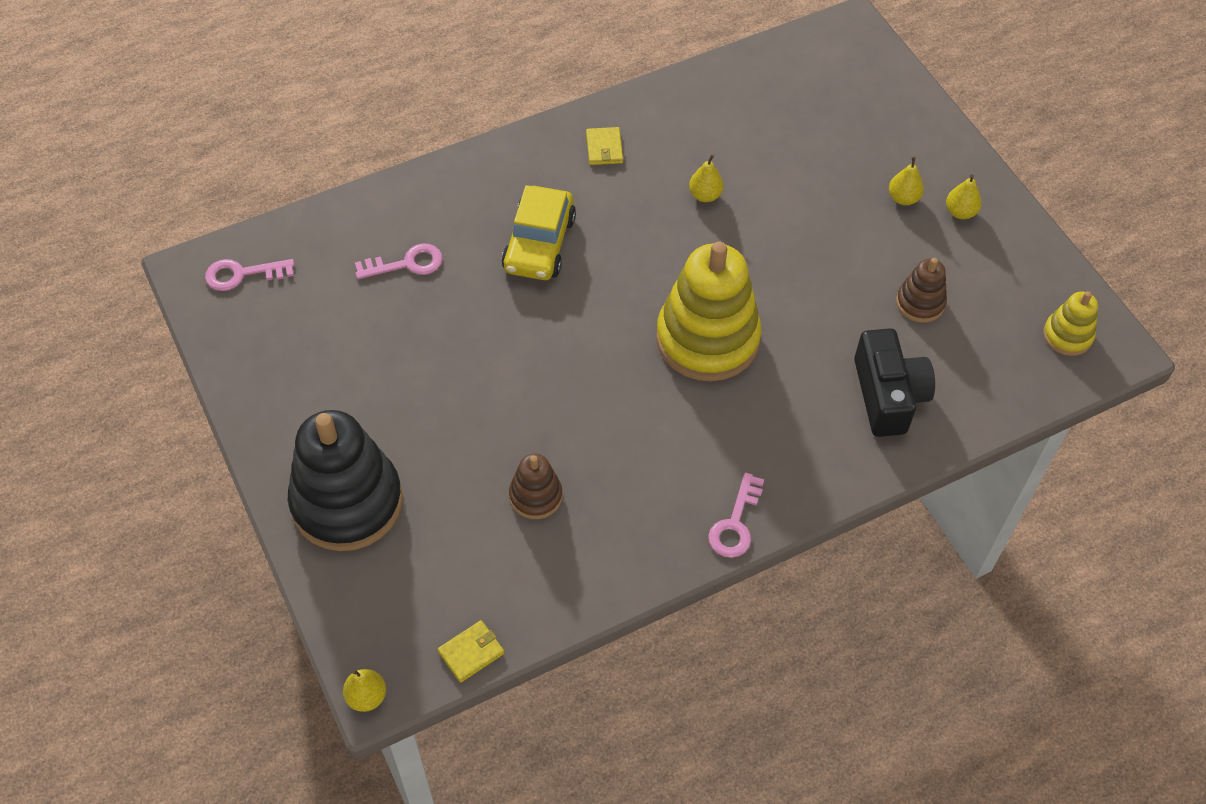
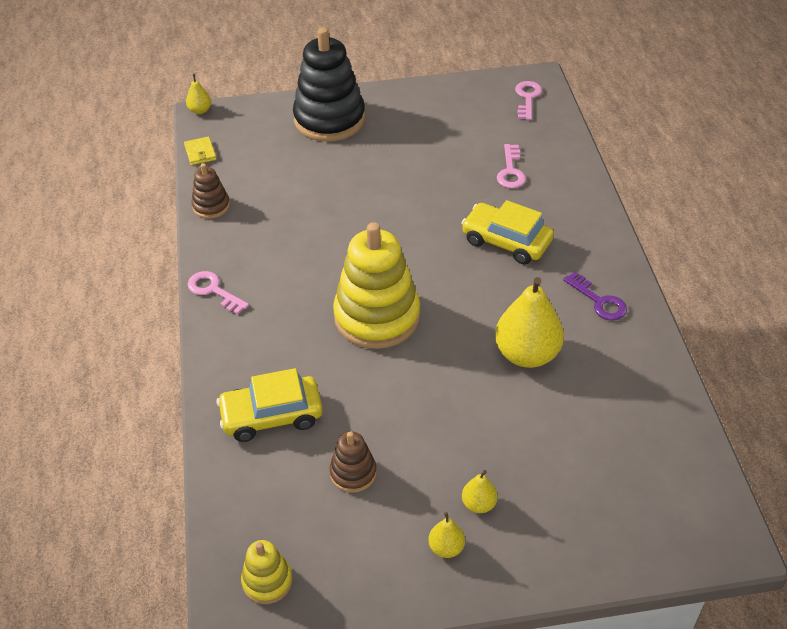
camera: 110 degrees right, 10 degrees down
brown stacking toy [509,453,562,519] -> brown stacking toy moved to [192,163,230,219]
yellow wallet [586,127,623,165] -> purple key [563,272,627,321]
yellow pear [689,155,724,202] -> yellow pear [495,277,564,368], size x2.13
black camera [854,328,935,437] -> yellow car [216,368,323,442]

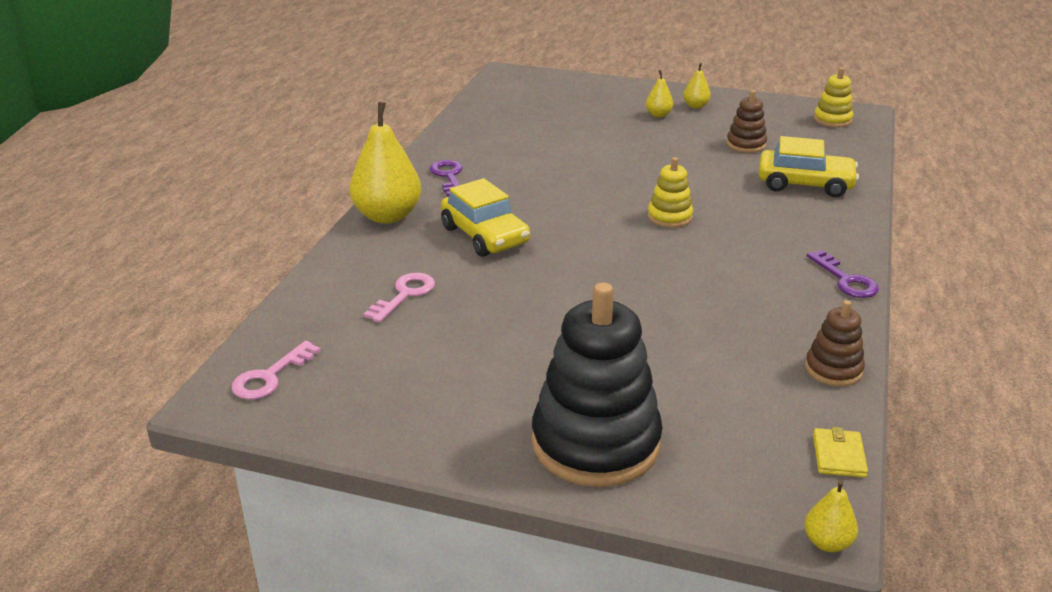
camera: 155 degrees left, 15 degrees down
pink key [188,271,249,315] -> purple key [806,250,879,298]
yellow stacking toy [333,222,420,349] -> yellow stacking toy [648,157,693,228], size x0.48
yellow pear [495,277,564,368] -> yellow pear moved to [349,102,421,224]

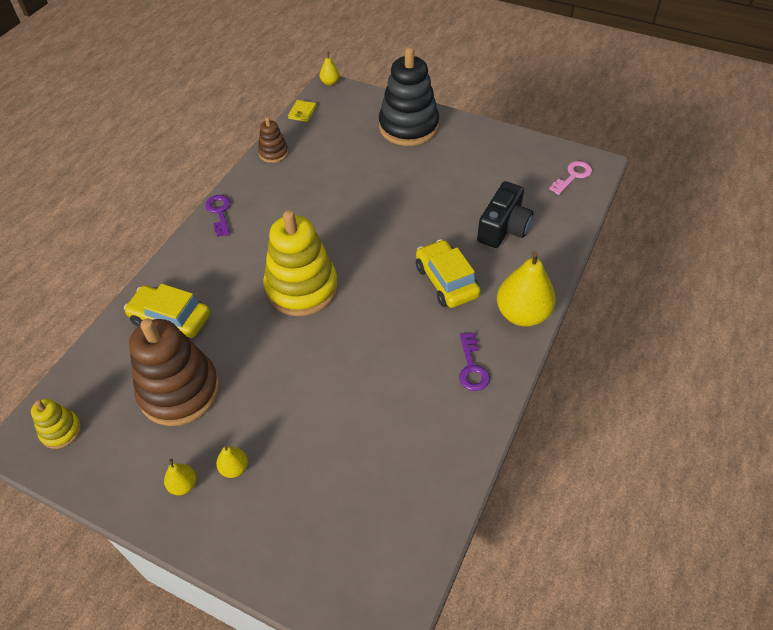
camera: 170 degrees left, 20 degrees up
pink key [364,273,435,323] -> black camera [477,181,533,248]
yellow stacking toy [648,157,693,228] -> yellow stacking toy [263,210,338,316], size x2.08
brown stacking toy [726,90,767,153] -> brown stacking toy [129,318,220,426], size x2.08

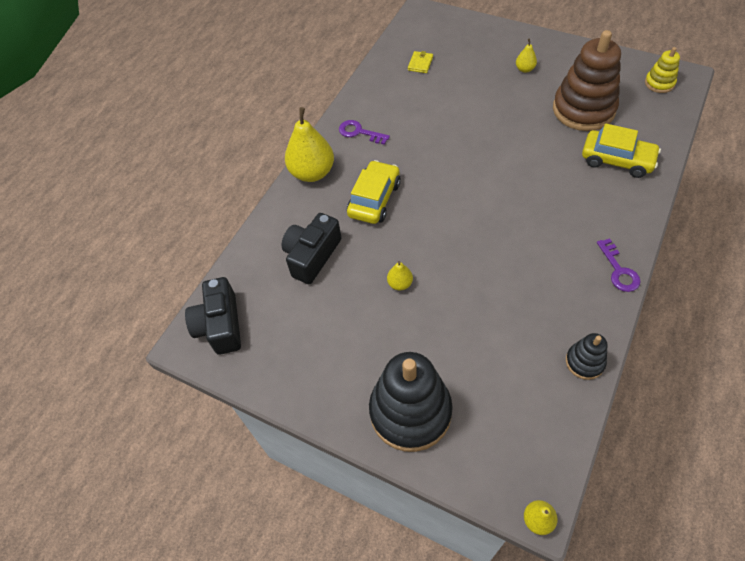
camera: 175 degrees left, 5 degrees up
yellow pear [164,459,197,495] -> yellow pear moved to [387,261,413,290]
brown stacking toy [258,117,288,163] -> black stacking toy [566,333,607,380]
yellow stacking toy [263,210,338,316] -> none
yellow wallet [288,100,316,122] -> yellow wallet moved to [408,51,433,73]
yellow car [416,239,481,308] -> yellow car turned 135 degrees counterclockwise [347,160,401,224]
purple key [459,333,490,391] -> purple key turned 60 degrees counterclockwise [339,120,390,145]
pink key [549,161,592,195] -> black camera [185,277,241,355]

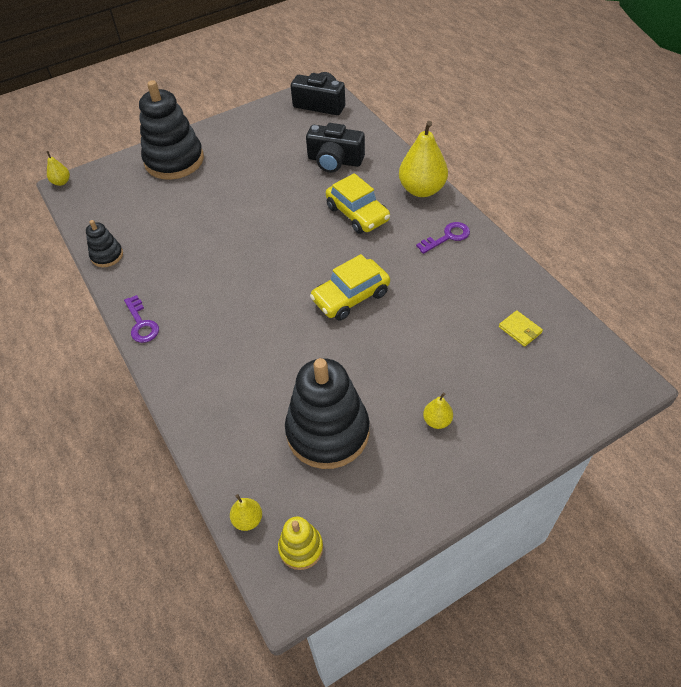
camera: 120 degrees right, 5 degrees down
black camera [282,213,341,284] -> black camera turned 135 degrees clockwise [306,123,365,173]
yellow pear [387,261,413,290] -> yellow pear moved to [230,494,262,531]
brown stacking toy [553,30,621,131] -> black stacking toy [285,358,369,469]
yellow car [582,123,661,178] -> yellow car moved to [310,254,390,321]
purple key [597,238,641,292] -> purple key turned 135 degrees counterclockwise [124,295,159,343]

